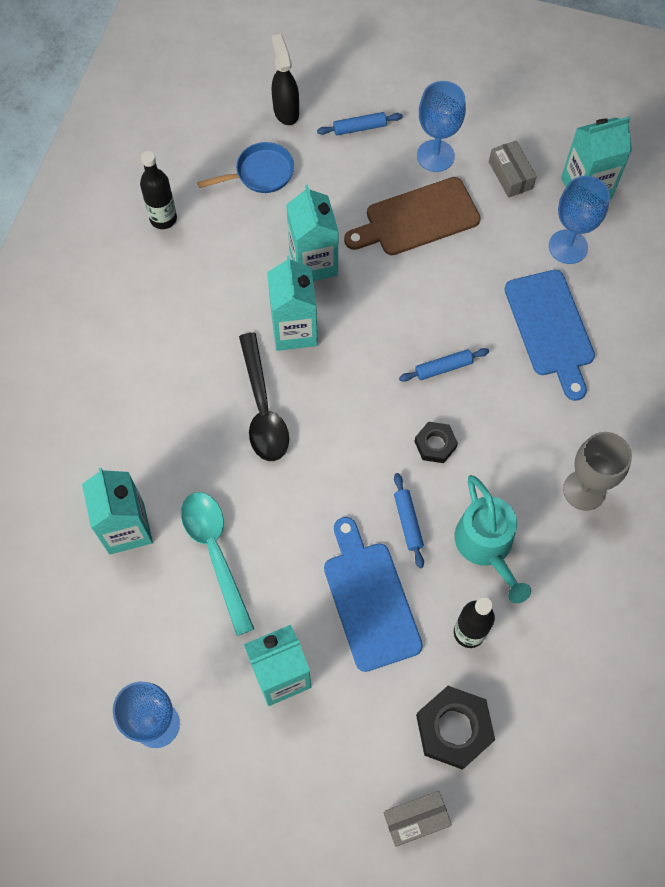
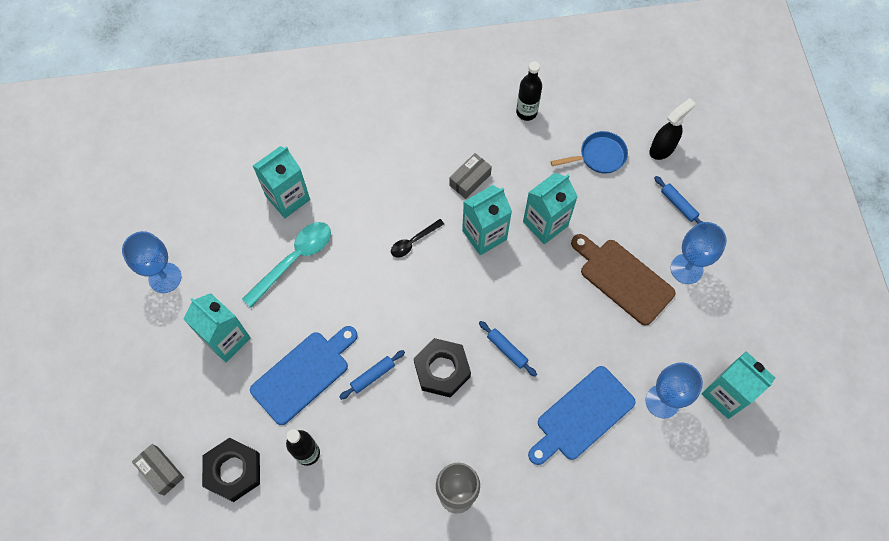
camera: 65 degrees right, 0 degrees up
blue pan [197,142,294,193] -> blue pan turned 60 degrees counterclockwise [550,131,628,174]
black spoon [239,333,289,461] -> black spoon [391,219,444,257], size x0.56
black nut [415,422,458,463] -> black nut [414,338,471,397], size x1.71
turquoise watering can [455,475,531,603] -> none
grey box [489,140,537,198] -> grey box moved to [449,153,492,199]

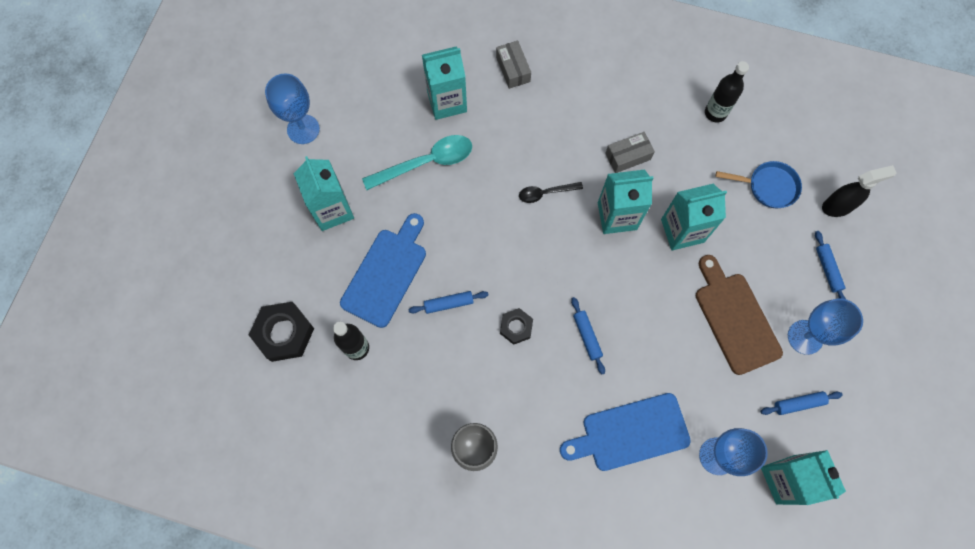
camera: 25 degrees right, 5 degrees up
grey box [132,444,184,496] -> grey box moved to [496,41,531,89]
blue cutting board [250,326,358,425] -> blue cutting board turned 45 degrees counterclockwise [340,213,426,328]
black nut [414,338,471,397] -> black nut [500,308,533,345], size x0.59
none -> blue rolling pin [761,391,842,415]

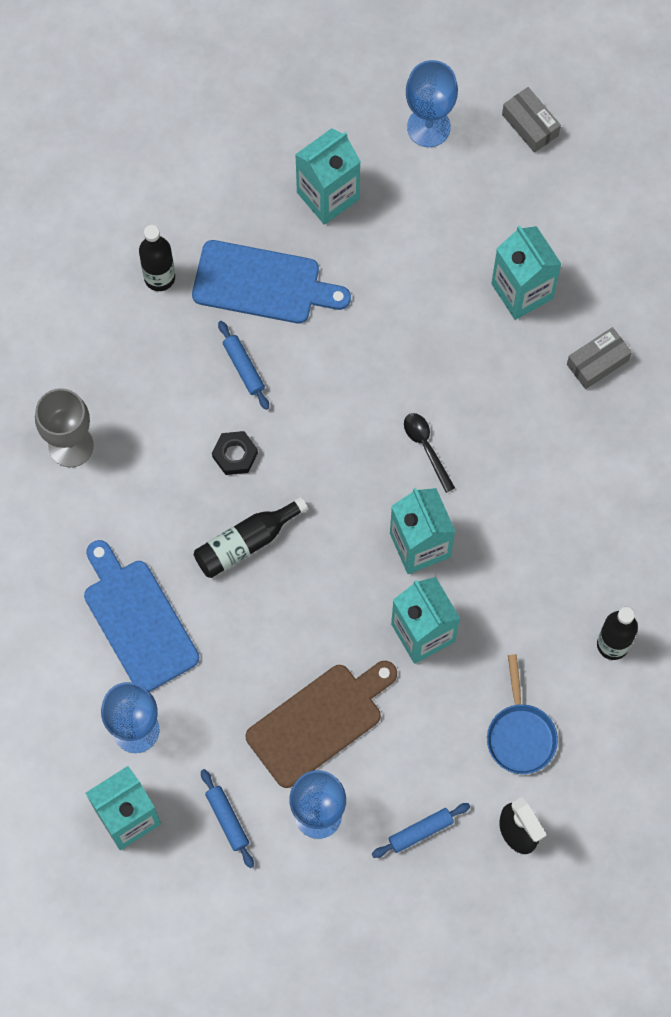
camera: 75 degrees right, 0 degrees up
black nut [249,302,314,362] -> none
turquoise spoon [362,135,472,190] -> none
blue rolling pin [571,297,605,374] -> black bottle [194,496,308,578]
grey box [605,132,655,173] -> grey box moved to [502,87,561,153]

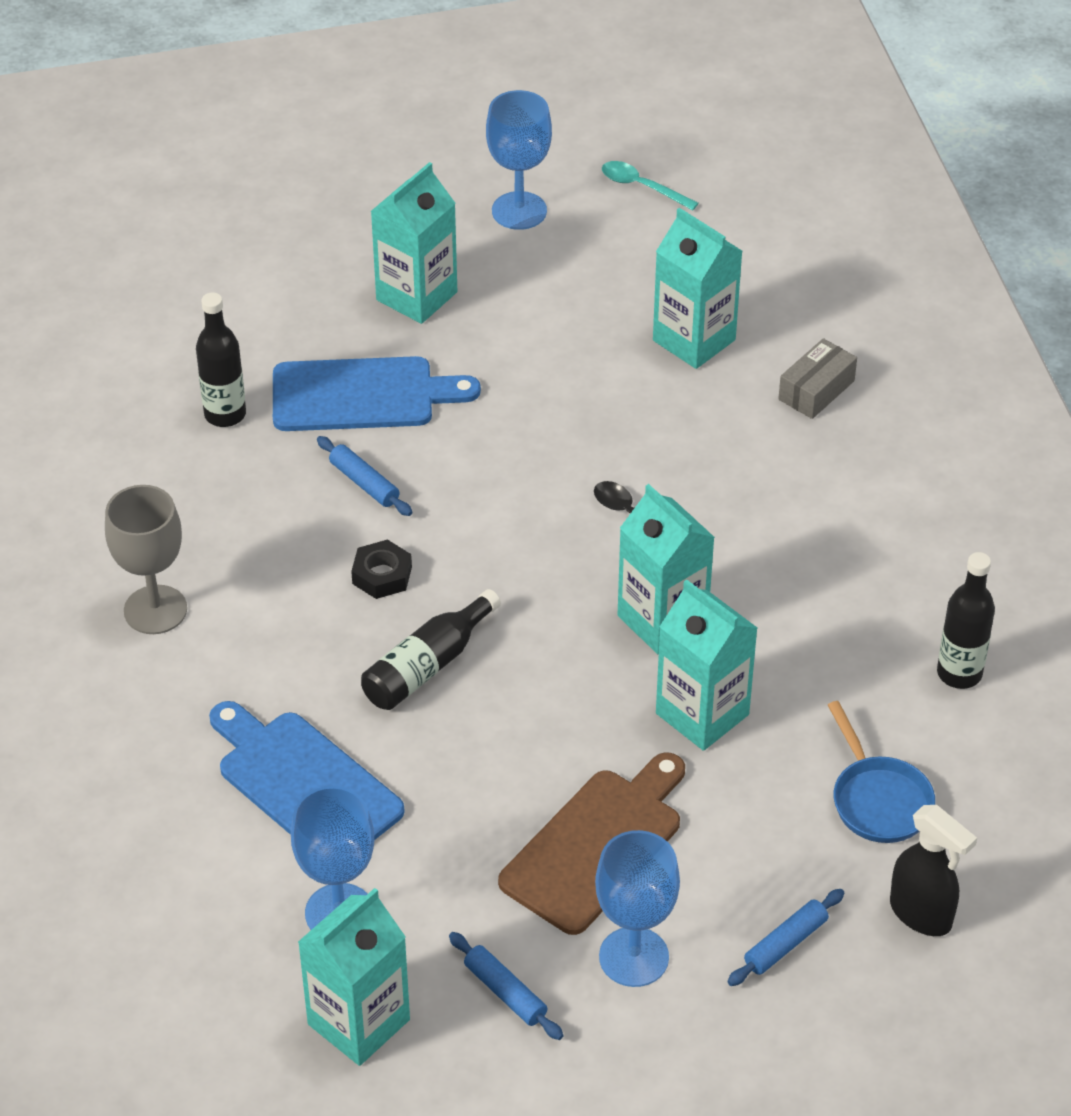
camera: 15 degrees left, 25 degrees down
grey box [502,87,561,153] -> turquoise spoon [602,161,699,210]

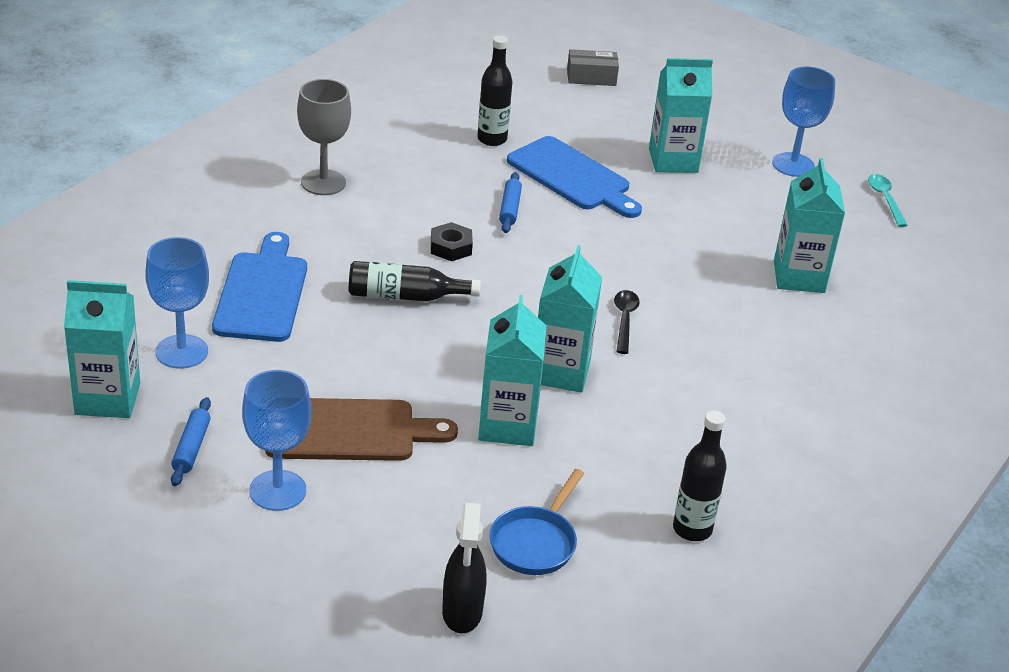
camera: 45 degrees right, 10 degrees down
blue rolling pin [727,889,844,986] -> none
grey box [778,338,857,419] -> grey box moved to [567,49,619,86]

